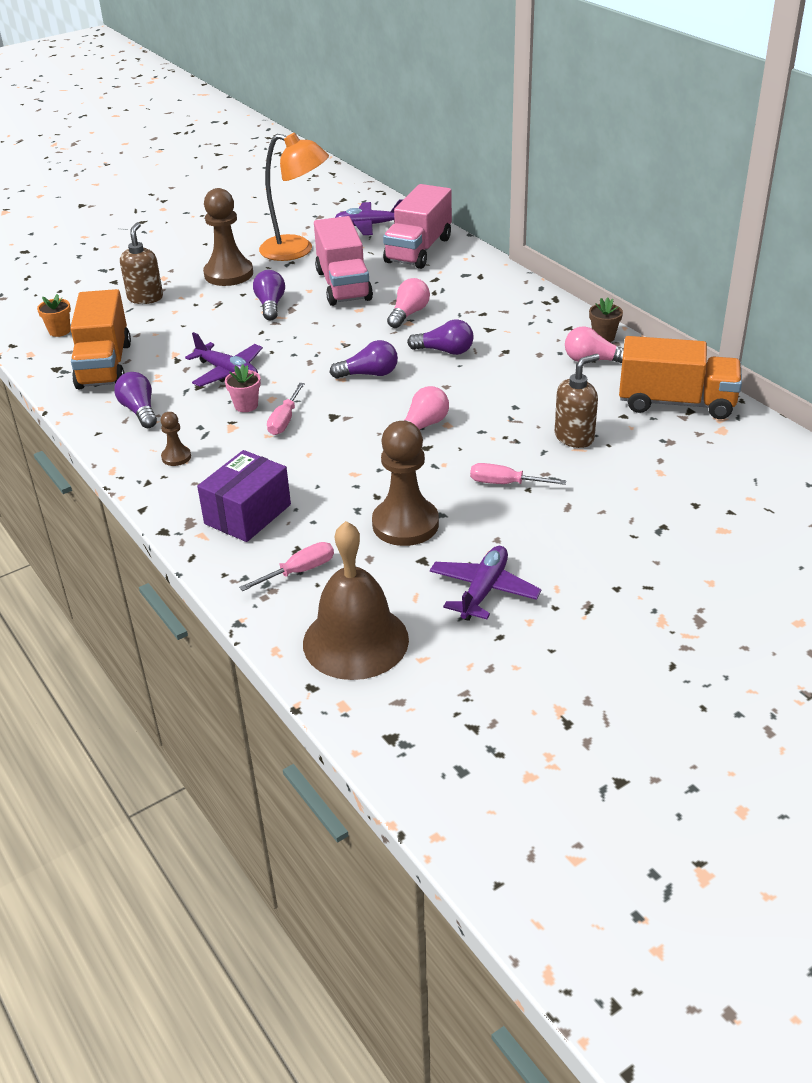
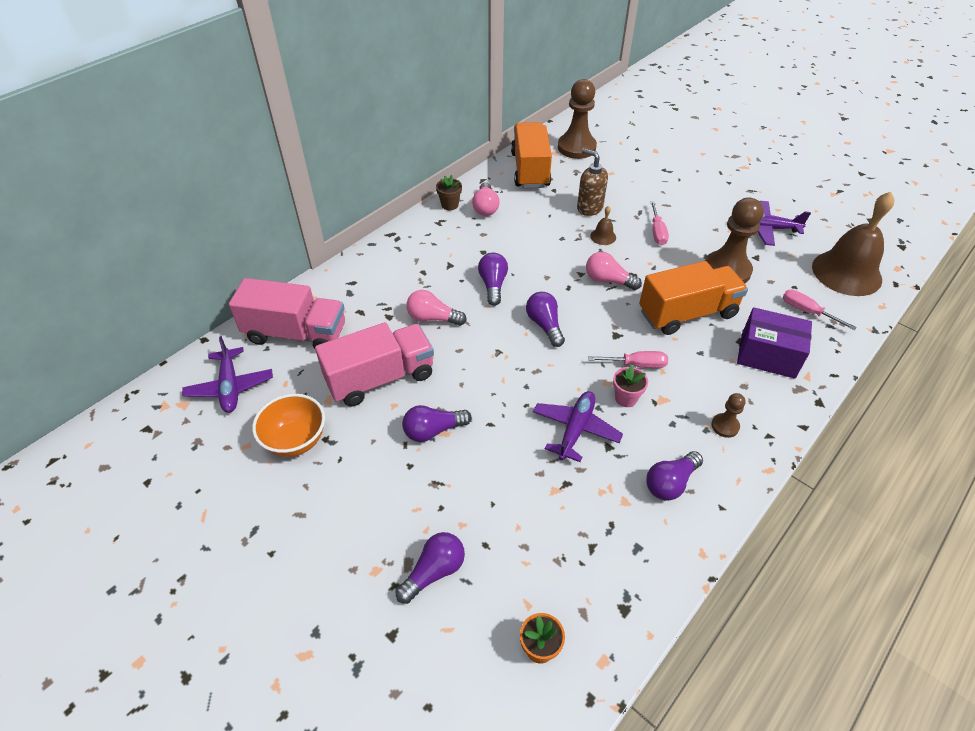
camera: 105 degrees left, 10 degrees up
orange truck [70,289,131,389] -> orange truck moved to [639,261,748,335]
brown soap dispenser [120,222,163,304] -> purple light bulb [395,532,465,604]
brown pawn [203,188,253,286] -> brown pawn moved to [558,79,597,159]
orange lamp [259,133,329,261] -> orange bowl [252,394,325,457]
none -> brown bell [590,206,616,245]

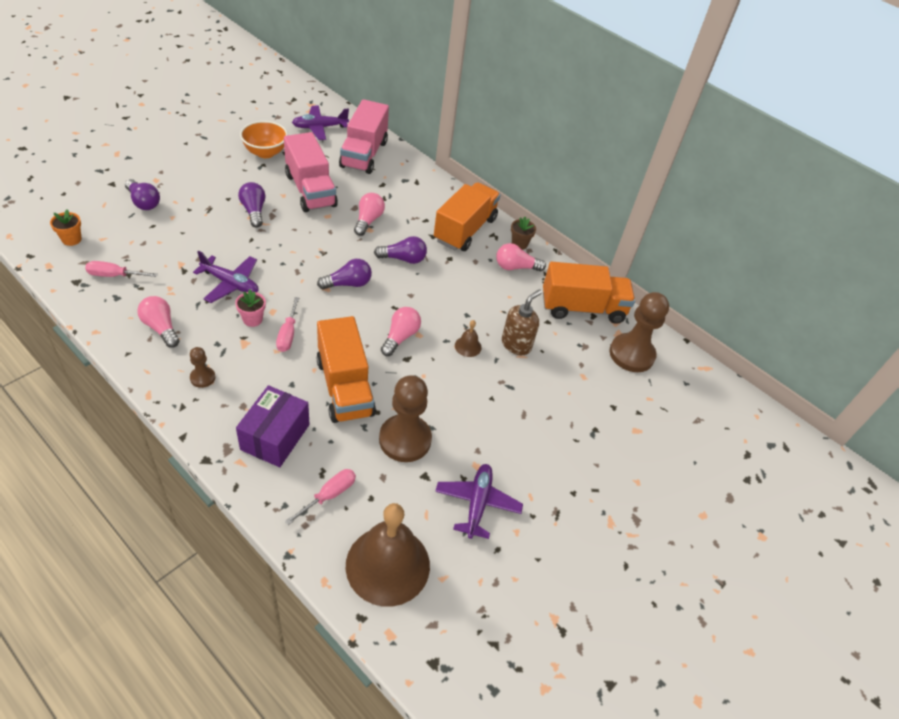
camera: 85 degrees right, 0 degrees up
purple light bulb [646,451,703,501] -> pink light bulb [137,296,180,348]
pink screwdriver [650,201,669,245] -> pink screwdriver moved to [85,261,158,277]
none -> orange truck [434,182,501,251]

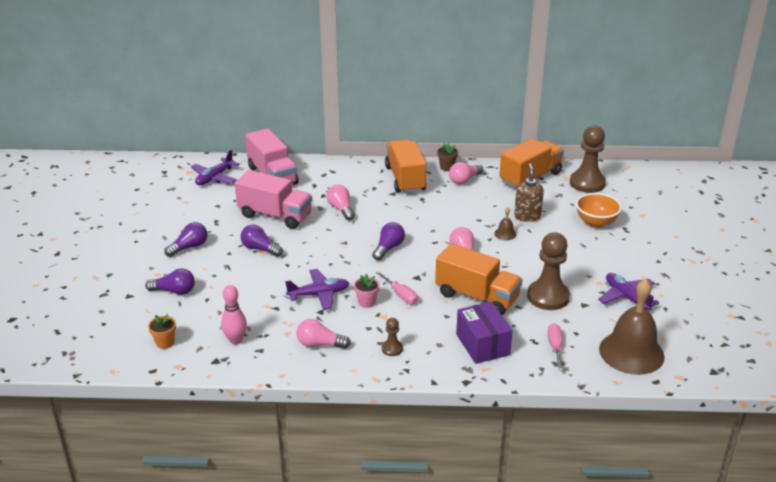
camera: 35 degrees left, 15 degrees down
pink screwdriver [85,261,158,277] -> pink bowling pin [221,285,247,345]
orange bowl [240,121,288,158] -> orange bowl moved to [576,193,622,228]
purple light bulb [374,236,427,264] -> purple light bulb moved to [164,222,207,257]

